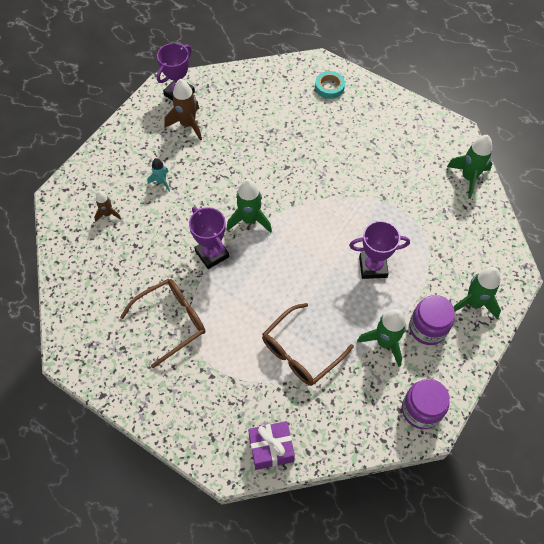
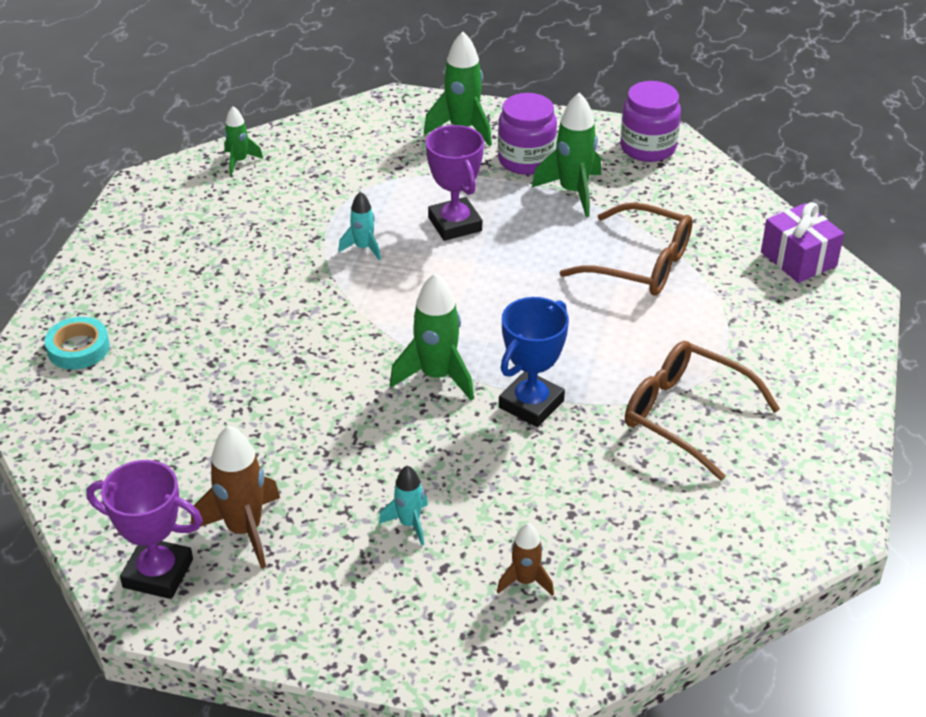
camera: 110 degrees left, 20 degrees down
purple trophy [189,207,229,269] -> blue trophy [499,297,569,427]
green rocket [447,135,493,199] -> green rocket [224,106,263,175], size x0.58
none -> turquoise rocket [338,191,381,260]

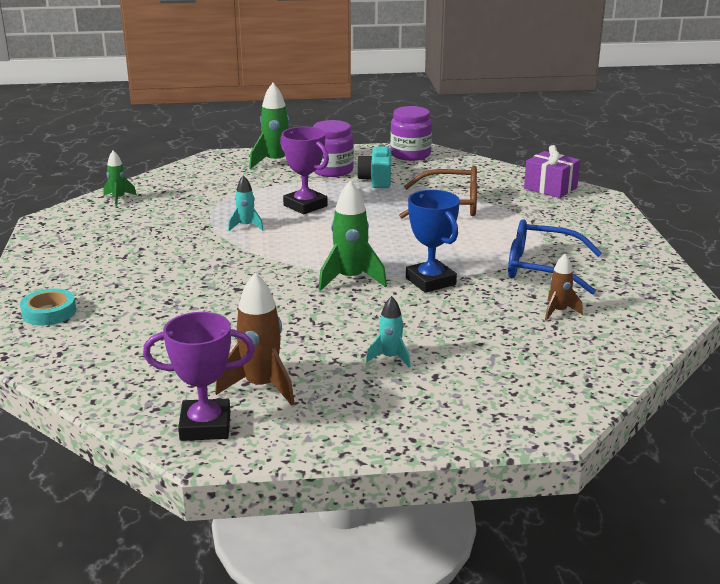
camera: 20 degrees left, 15 degrees down
brown rocket [497,523,554,596] -> brown rocket moved to [545,254,583,321]
blue trophy [499,297,569,427] -> blue trophy turned 45 degrees counterclockwise [406,190,460,293]
green rocket [532,92,601,217] -> turquoise camera [357,144,391,188]
brown glasses [625,341,780,481] -> blue glasses [508,219,602,295]

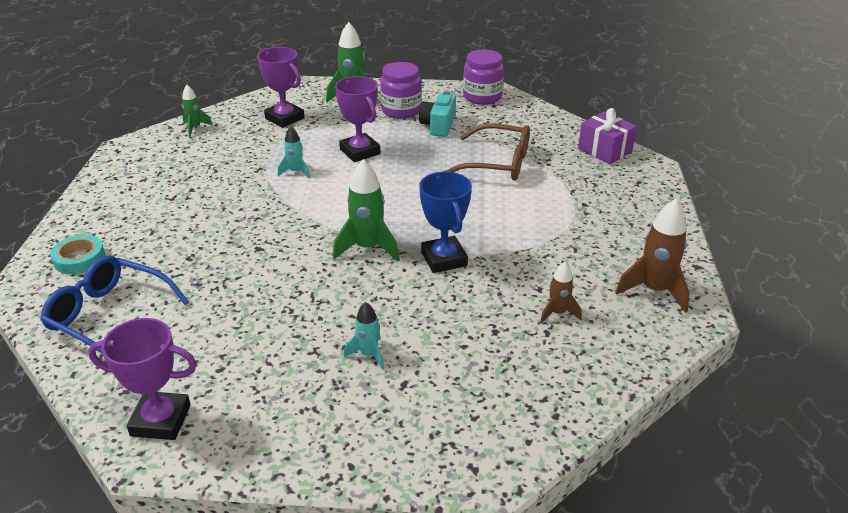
camera: 10 degrees right, 10 degrees up
brown rocket [215,272,295,406] -> brown rocket moved to [615,199,690,313]
blue glasses [508,219,602,295] -> blue glasses moved to [40,255,189,353]
none -> purple trophy [257,47,305,128]

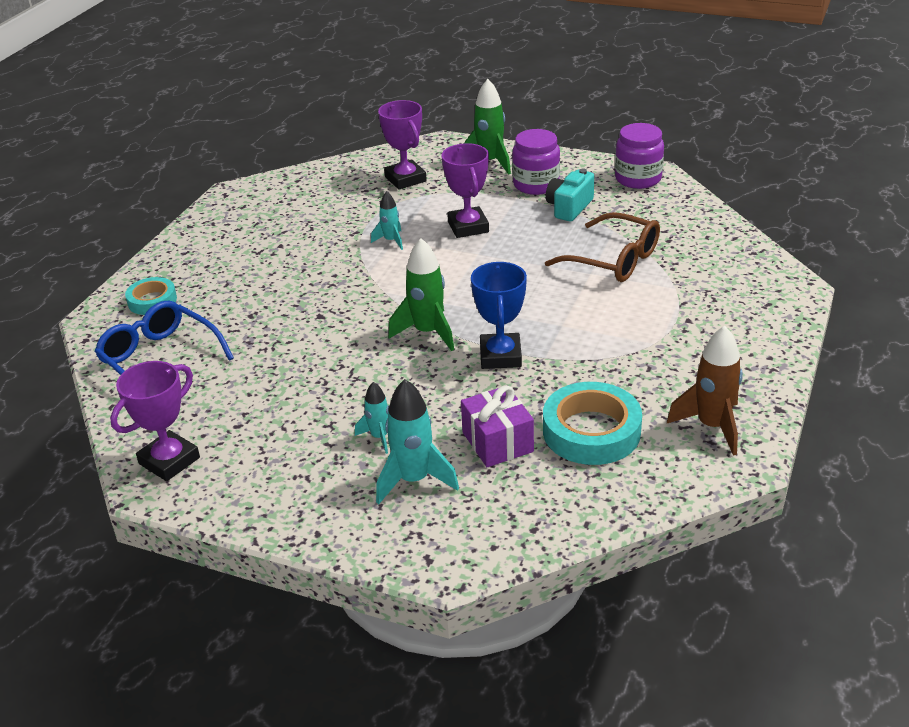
camera: 20 degrees right, 0 degrees up
purple trophy [88,318,197,440] -> purple trophy turned 75 degrees counterclockwise [110,361,200,481]
green rocket [182,85,213,137] -> none
brown rocket [540,262,581,324] -> turquoise tape [543,382,642,465]
purple gift [578,108,637,164] -> purple gift moved to [461,386,534,467]
none -> turquoise rocket [376,379,459,504]

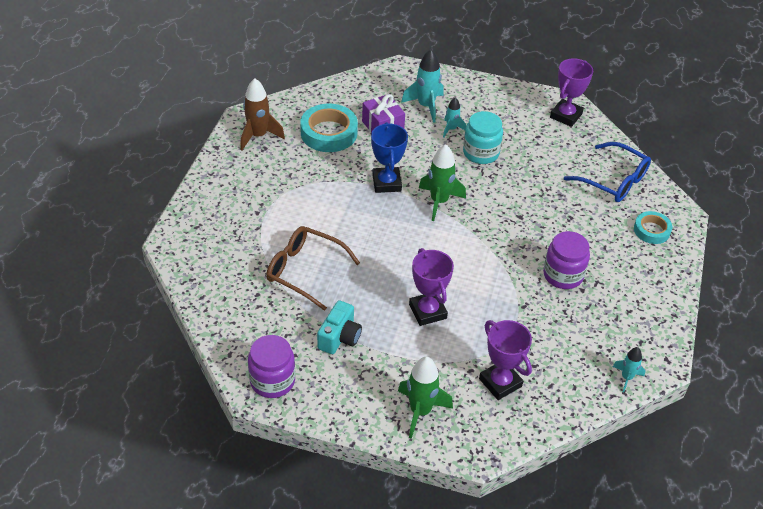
camera: 170 degrees right, 10 degrees up
turquoise rocket [371,191,403,250] -> turquoise rocket moved to [613,347,645,392]
purple jar [512,129,560,195] -> purple jar moved to [543,231,590,289]
none -> turquoise jar [463,111,503,164]

